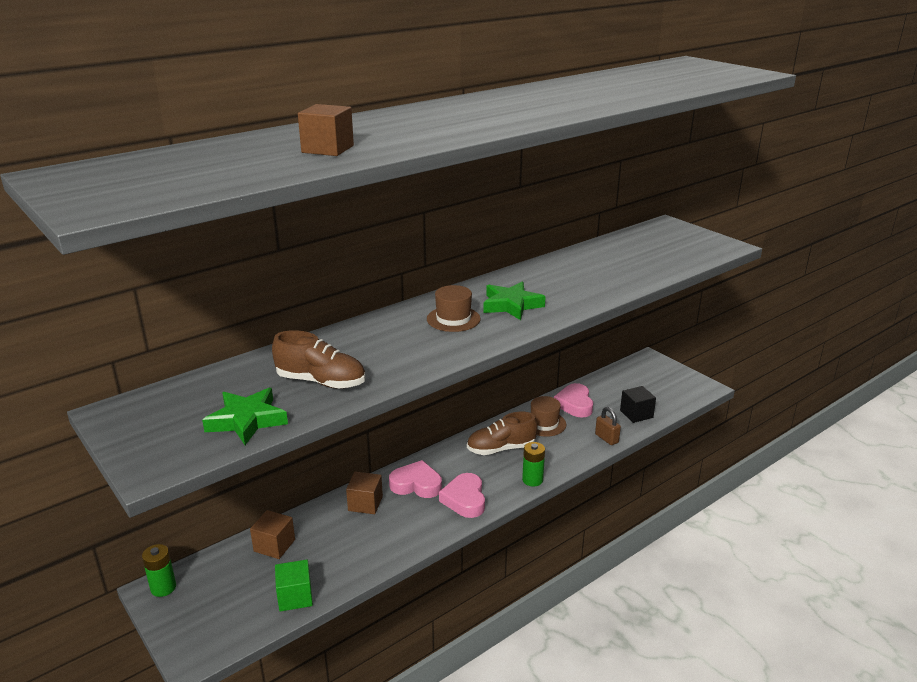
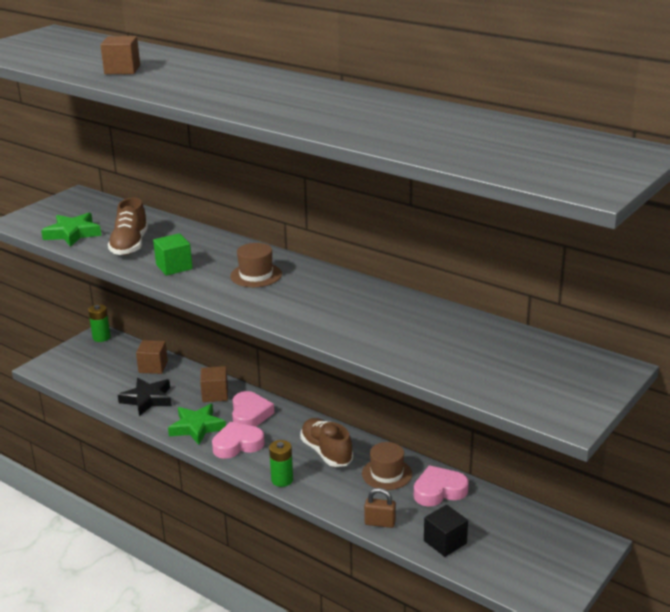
camera: 75 degrees right, 0 degrees up
green cube [275,560,313,612] -> green cube moved to [153,233,193,276]
green star [483,281,546,320] -> green star moved to [168,404,226,445]
brown padlock [595,407,621,445] -> brown padlock turned 60 degrees clockwise [364,488,396,528]
none -> black star [118,378,172,416]

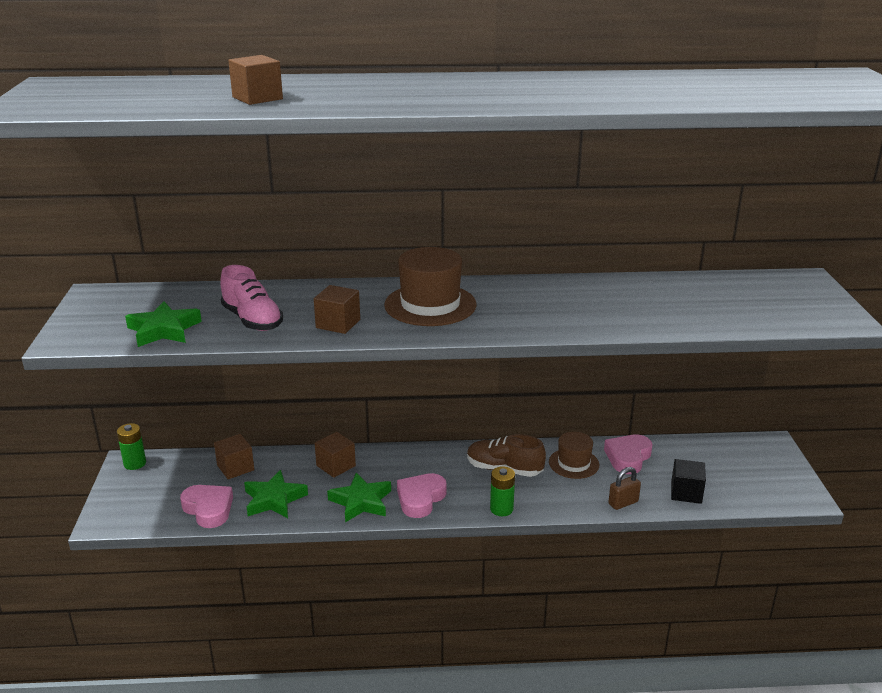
camera: 40 degrees left, 0 degrees up
brown shoe [108,197,148,255] -> pink shoe [220,265,283,331]
black star [118,378,172,416] -> green star [244,470,308,518]
green cube [153,233,193,276] -> brown cube [314,285,360,334]
brown hat [230,243,282,287] -> brown hat [384,247,476,326], size x1.61
pink heart [232,391,274,427] -> pink heart moved to [180,485,233,528]

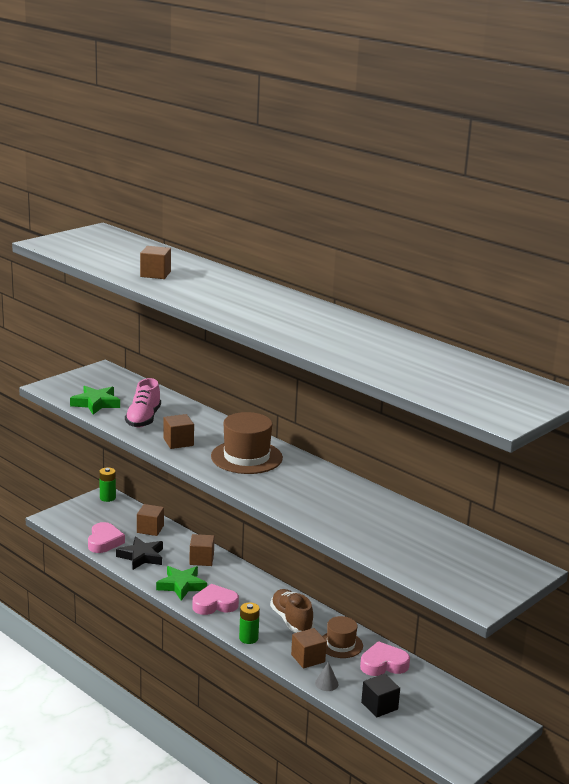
camera: 45 degrees right, 5 degrees down
green star [244,470,308,518] -> black star [116,536,163,570]
brown padlock [608,467,641,510] -> grey cone [315,662,339,691]
none -> brown cube [291,628,327,669]

